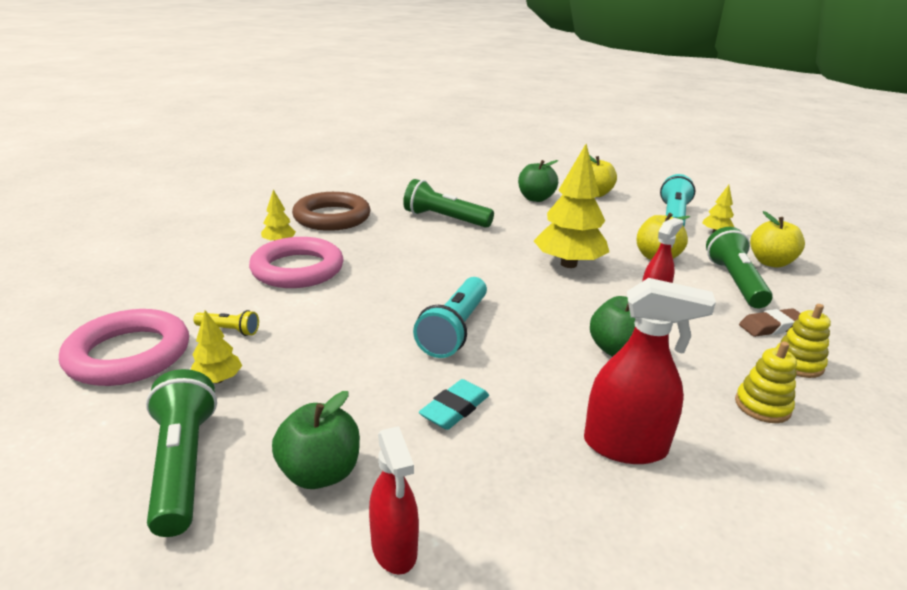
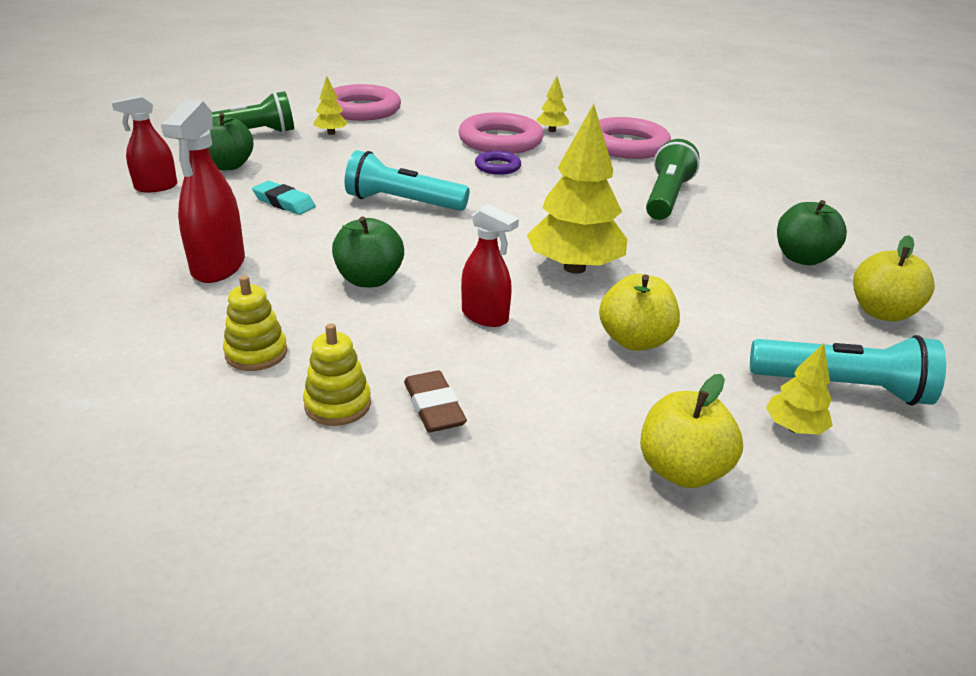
camera: 85 degrees right, 5 degrees up
yellow flashlight [193,310,259,336] -> none
brown ring [292,192,371,231] -> pink ring [599,117,671,159]
green flashlight [706,227,773,308] -> none
none -> purple ring [475,151,521,175]

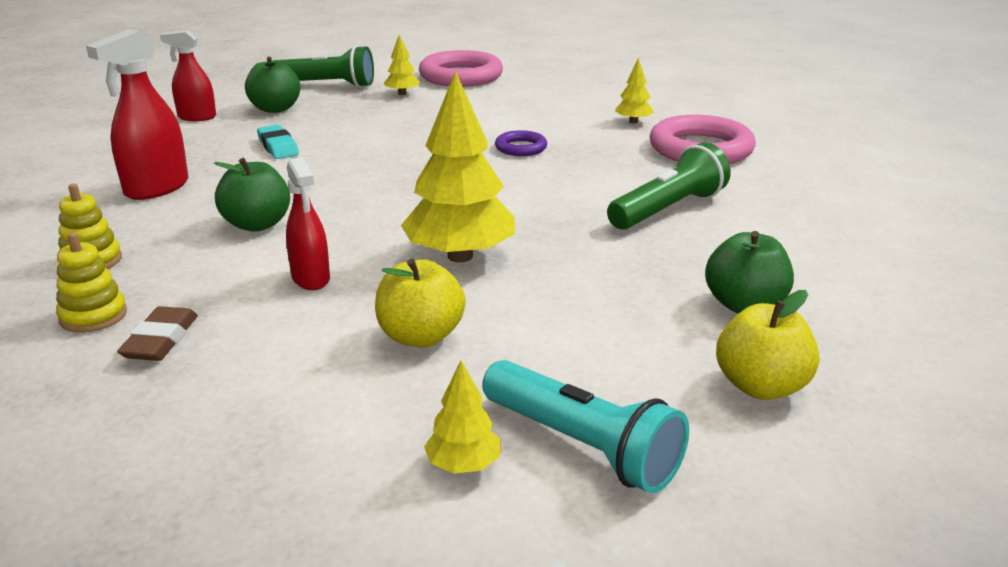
camera: 30 degrees right, 5 degrees down
turquoise flashlight [345,150,470,211] -> none
pink ring [458,112,543,154] -> none
yellow apple [640,374,743,488] -> none

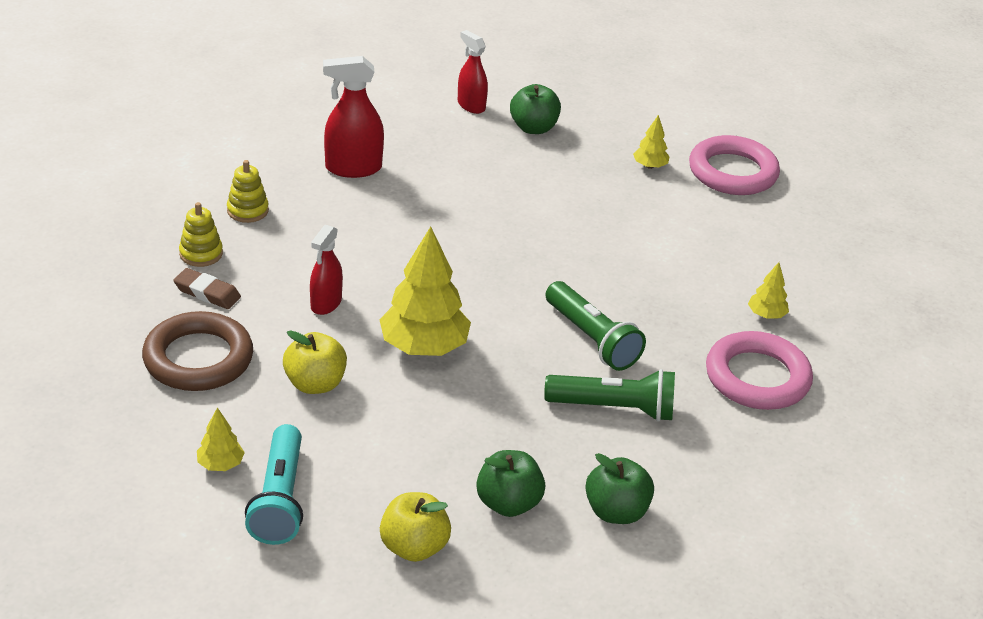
camera: 45 degrees right, 10 degrees up
brown eraser [117,306,198,361] -> brown eraser turned 60 degrees clockwise [173,268,241,309]
green apple [214,158,290,232] -> green apple moved to [585,453,654,524]
turquoise eraser [257,125,299,159] -> none
green flashlight [273,45,374,88] -> green flashlight moved to [545,281,646,371]
purple ring [495,130,547,156] -> none
none -> brown ring [142,311,253,391]

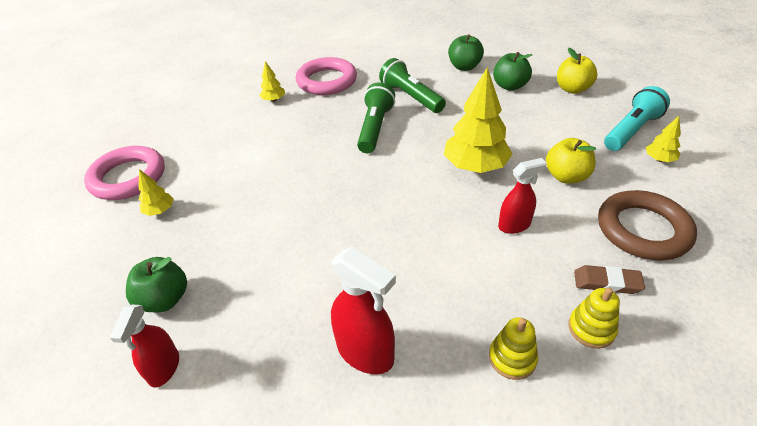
camera: 130 degrees left, 5 degrees up
brown eraser [173,268,241,309] -> brown eraser turned 60 degrees counterclockwise [574,265,645,294]

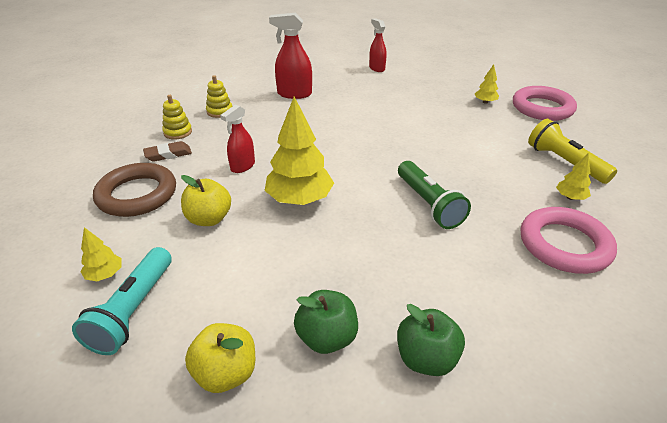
camera: 145 degrees right, 5 degrees down
green apple [126,257,187,312] -> none
green flashlight [379,58,446,113] -> none
none -> yellow flashlight [528,119,617,184]

